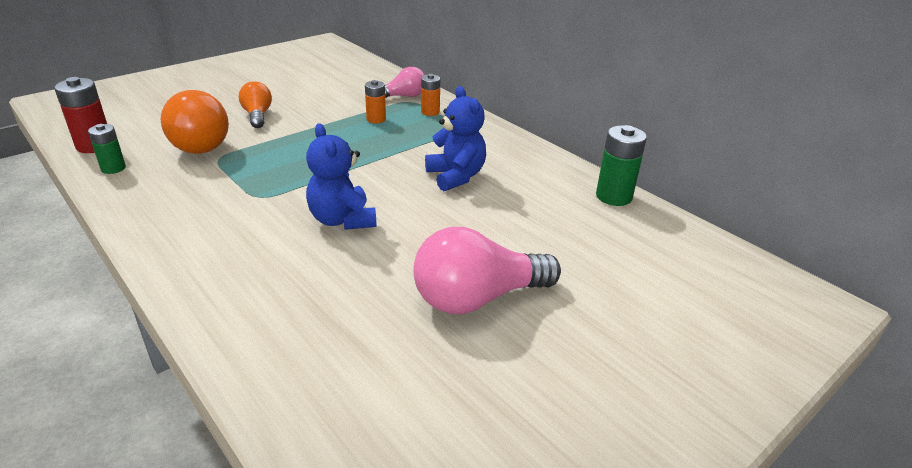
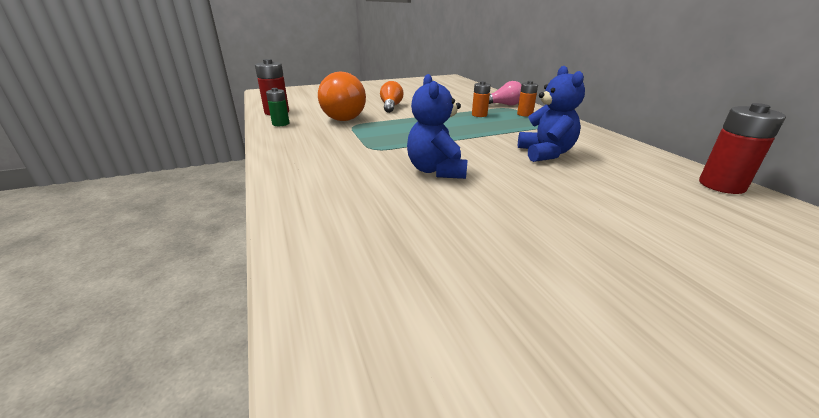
camera: 20 degrees right, 5 degrees down
pink light bulb [413,227,561,314] -> none
green battery [596,125,647,206] -> red battery [699,103,786,194]

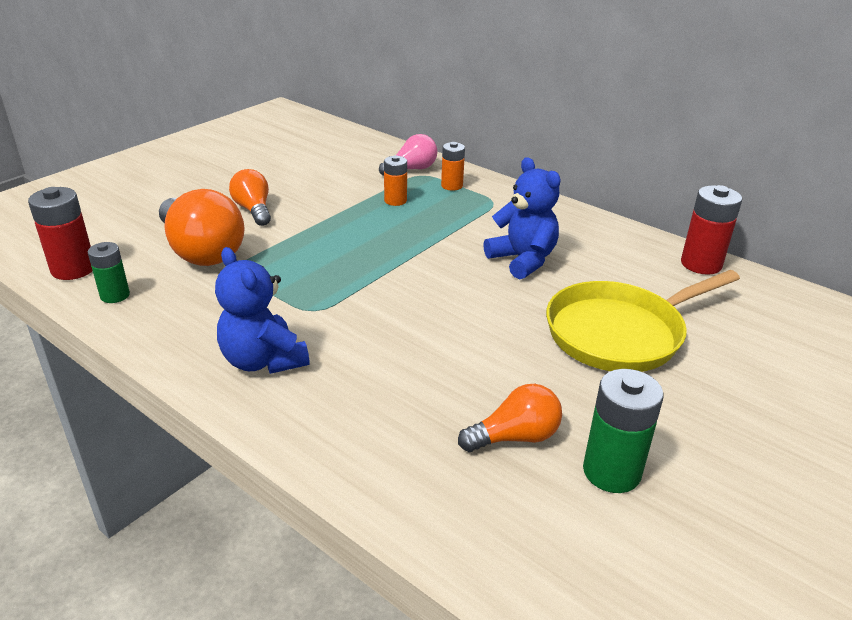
camera: 30 degrees left, 5 degrees up
blue teddy bear [407,74,468,179] -> blue teddy bear moved to [215,247,309,374]
none -> orange light bulb [458,384,562,452]
none -> yellow pan [546,270,740,372]
none -> green battery [583,369,664,493]

